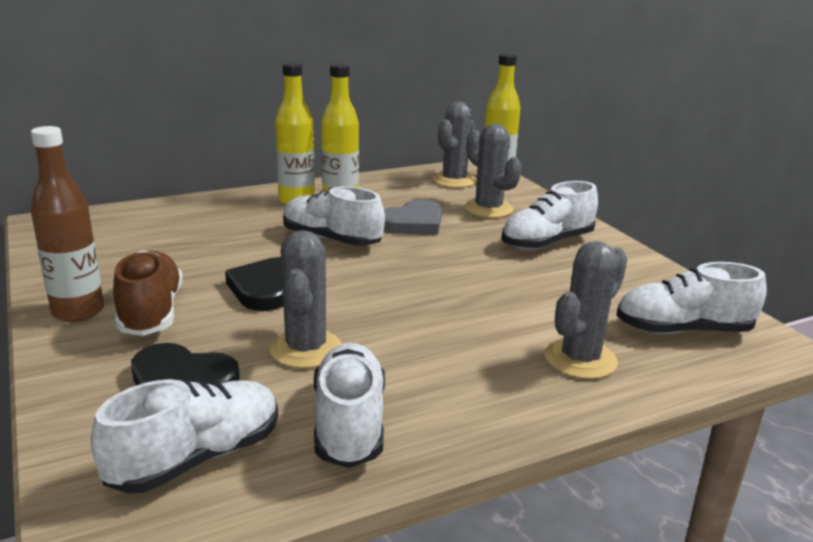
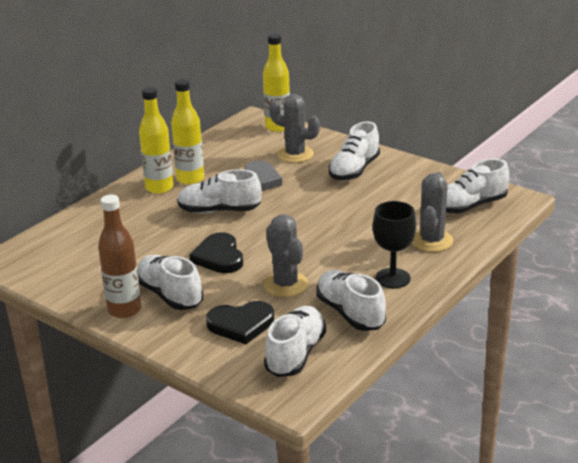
camera: 25 degrees left, 5 degrees up
brown shoe [113,250,183,336] -> white shoe [137,255,203,310]
grey cactus [432,102,477,188] -> none
none -> black goblet [373,201,416,288]

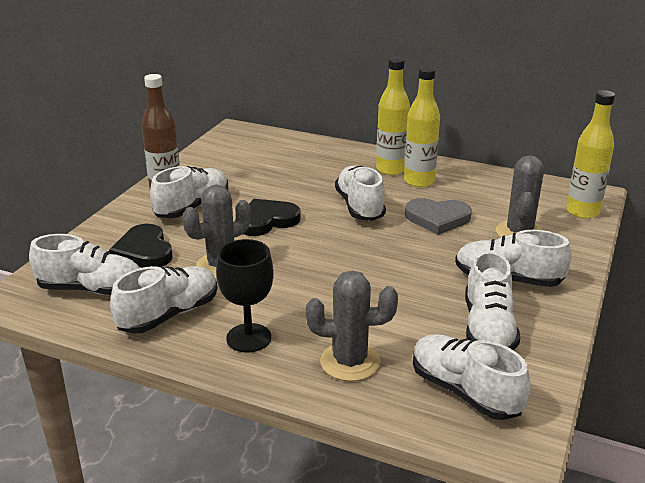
camera: 75 degrees right, 0 degrees up
none -> white shoe [465,251,520,350]

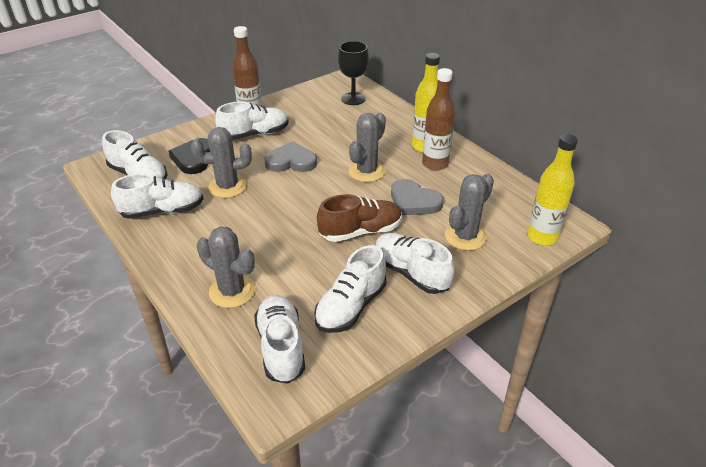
camera: 30 degrees right, 10 degrees up
black goblet [216,239,274,353] -> black goblet moved to [338,41,369,105]
black heart [243,199,301,236] -> grey heart [264,141,317,172]
white shoe [335,165,386,221] -> grey cactus [349,113,386,182]
yellow bottle [404,66,440,187] -> brown bottle [422,68,455,171]
none -> brown shoe [317,194,402,242]

